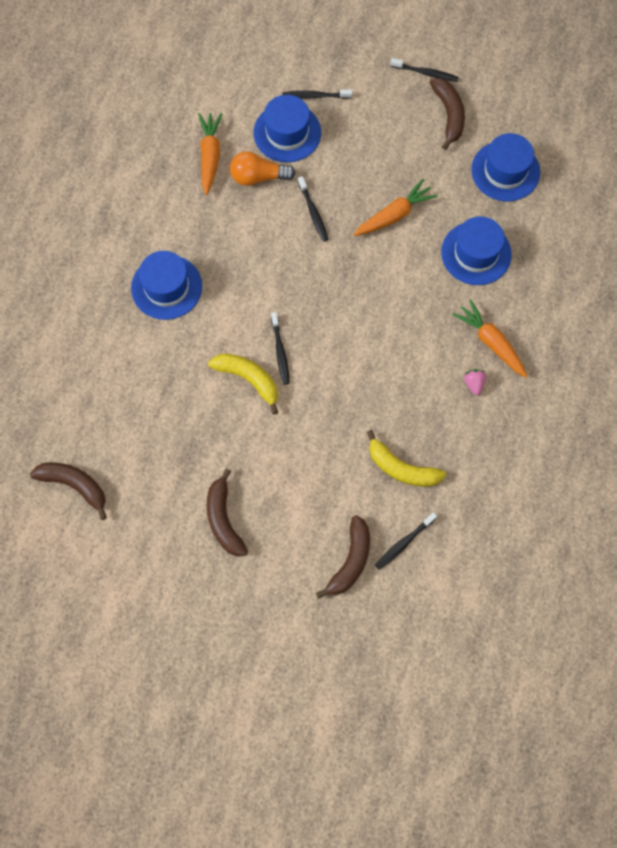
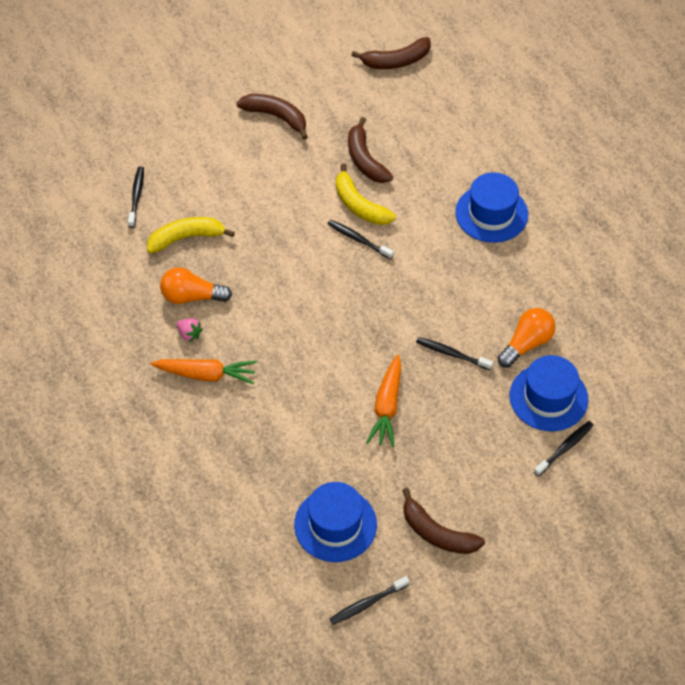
camera: 135 degrees right, 15 degrees down
orange carrot [198,113,222,195] -> none
yellow banana [208,354,278,414] -> yellow banana turned 60 degrees clockwise [336,164,396,225]
brown banana [316,515,370,599] -> brown banana moved to [348,117,393,183]
black toothbrush [390,58,459,82] -> black toothbrush moved to [330,576,409,625]
blue hat [441,216,512,285] -> none
none -> orange light bulb [160,267,232,304]

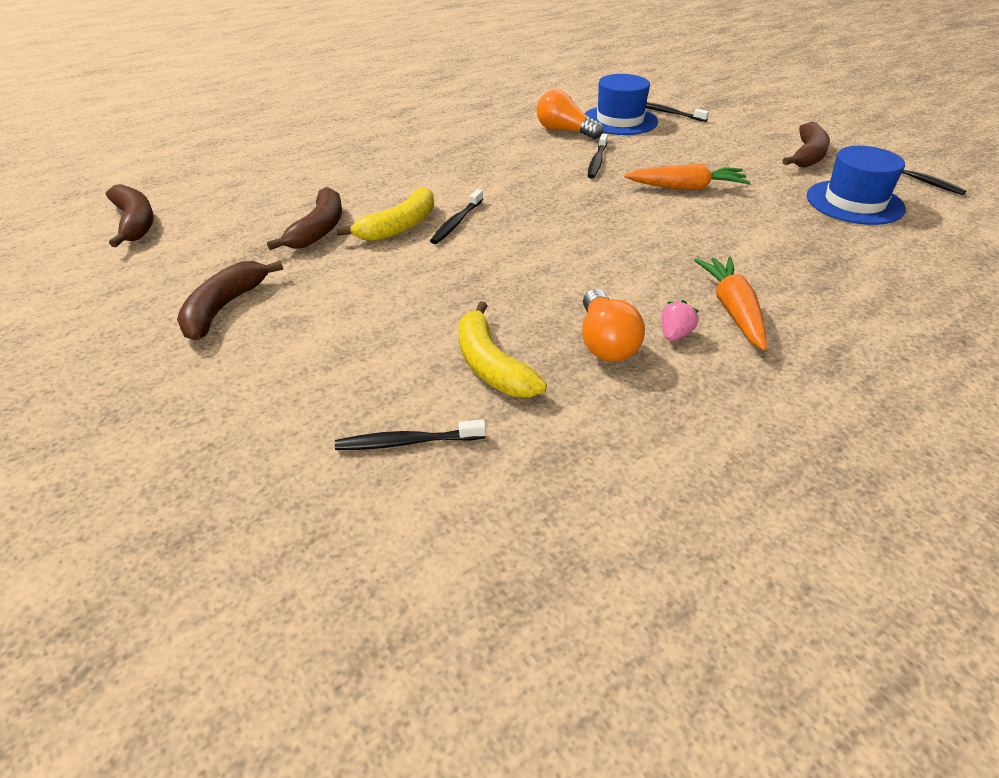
camera: 100 degrees left, 15 degrees down
brown banana [348,117,393,183] -> brown banana turned 45 degrees counterclockwise [267,187,342,250]
blue hat [455,172,528,243] -> none

